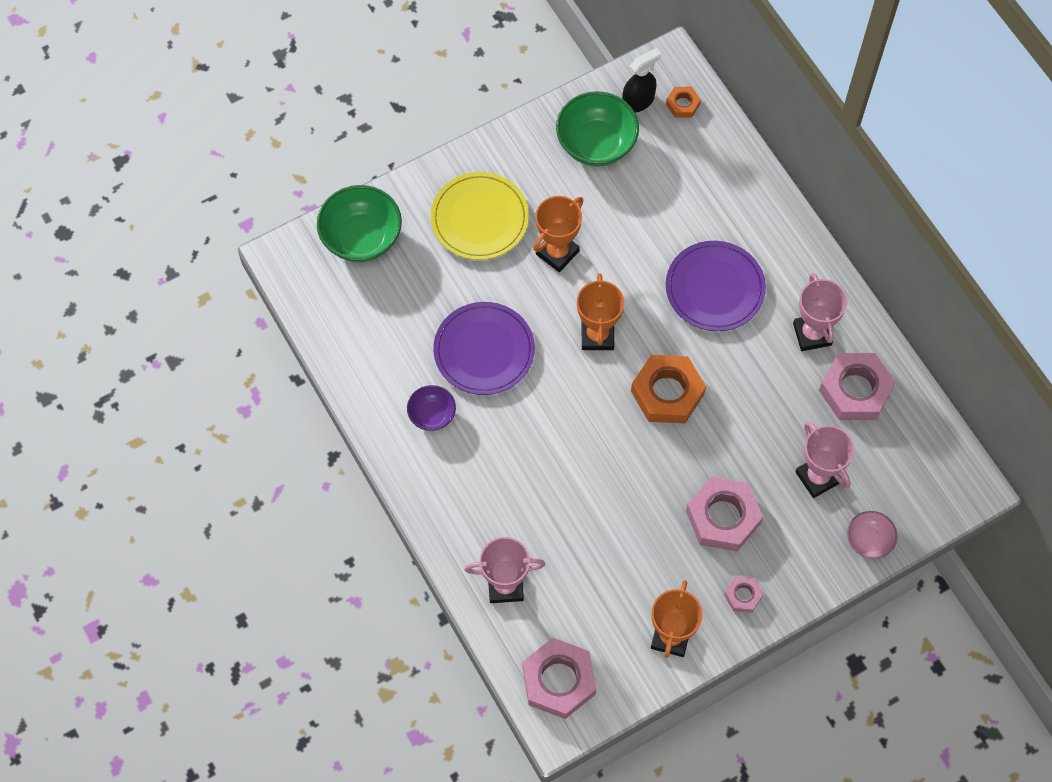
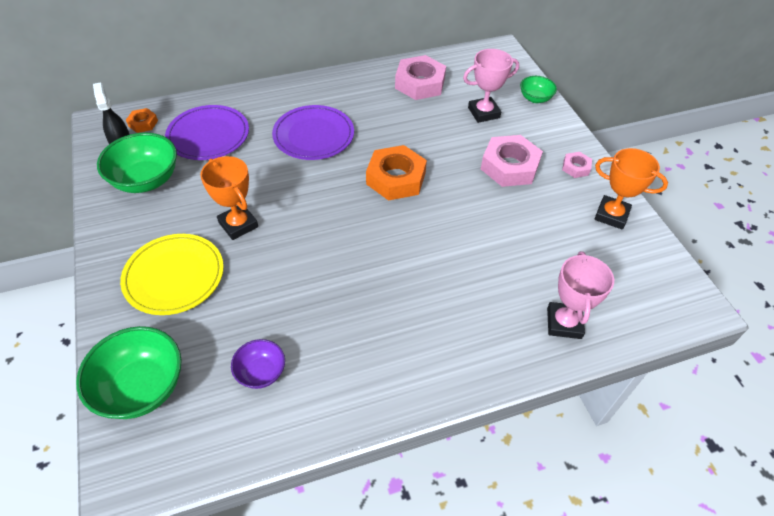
camera: 80 degrees left, 15 degrees down
purple bowl [407,385,456,431] -> purple bowl moved to [231,339,285,389]
purple plate [433,302,535,395] -> purple plate moved to [165,105,249,160]
pink nut [522,638,596,719] -> none
orange trophy [577,273,624,350] -> none
pink trophy [793,273,848,351] -> none
pink bowl [847,511,898,559] -> green bowl [520,76,557,103]

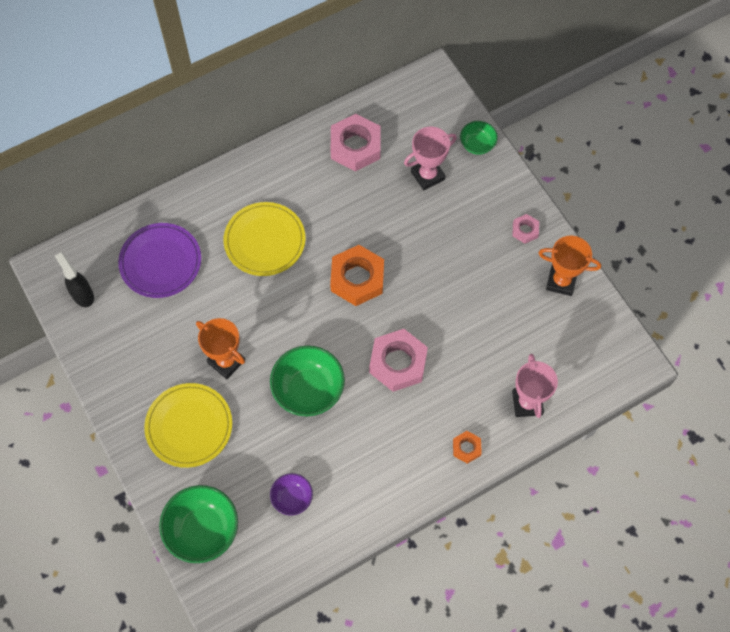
camera: 10 degrees left, 15 degrees up
green bowl [97,133,177,193] -> green bowl moved to [270,345,345,416]
orange nut [126,108,158,133] -> orange nut moved to [453,431,482,464]
purple plate [272,105,354,160] -> yellow plate [224,202,306,276]
pink nut [481,135,543,187] -> pink nut moved to [369,329,428,392]

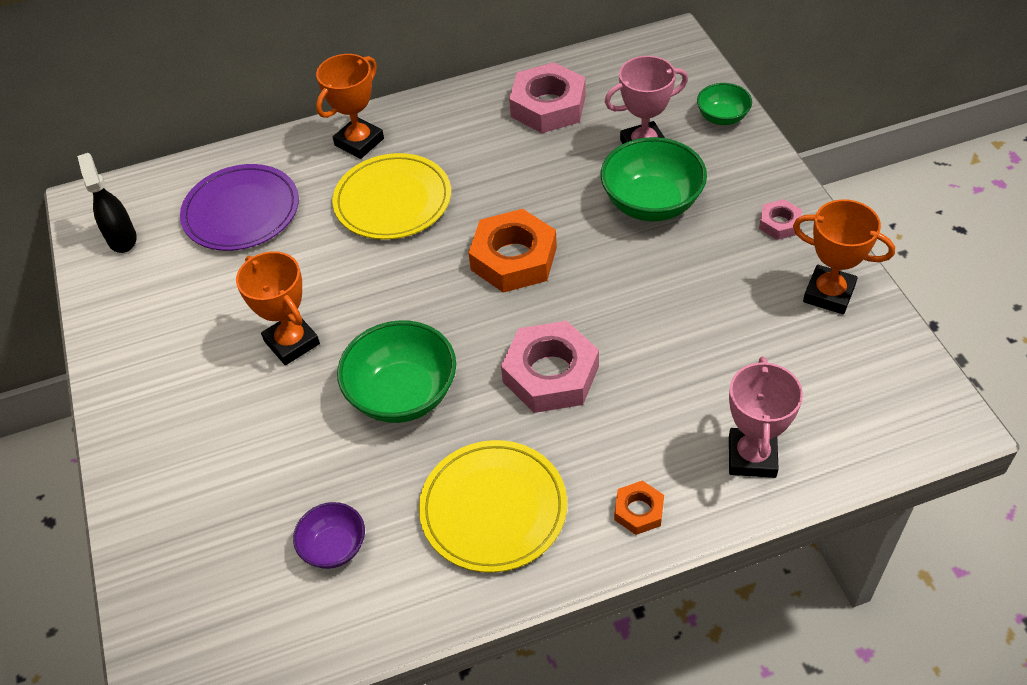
camera: 15 degrees right, 15 degrees down
yellow plate [144,383,232,468] -> yellow plate moved to [419,440,567,573]
green bowl [159,485,238,563] -> green bowl moved to [601,137,707,221]
none -> orange trophy [316,54,384,159]

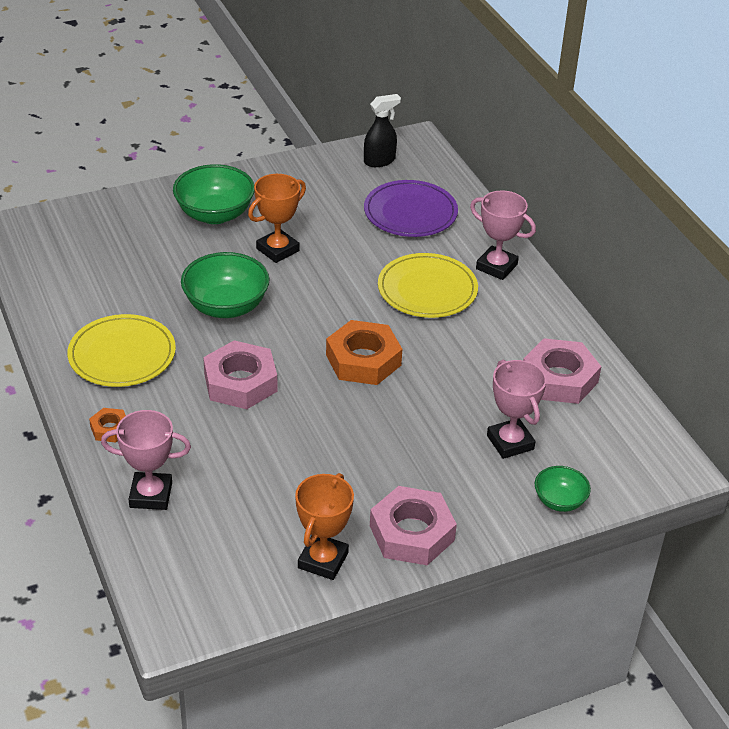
camera: 80 degrees right, 10 degrees down
purple bowl [293,502,365,569] -> none
orange trophy [316,54,384,159] -> pink trophy [470,190,536,280]
green bowl [601,137,707,221] -> green bowl moved to [173,164,255,224]
pink nut [759,199,802,240] -> pink nut [370,486,457,565], size x2.01

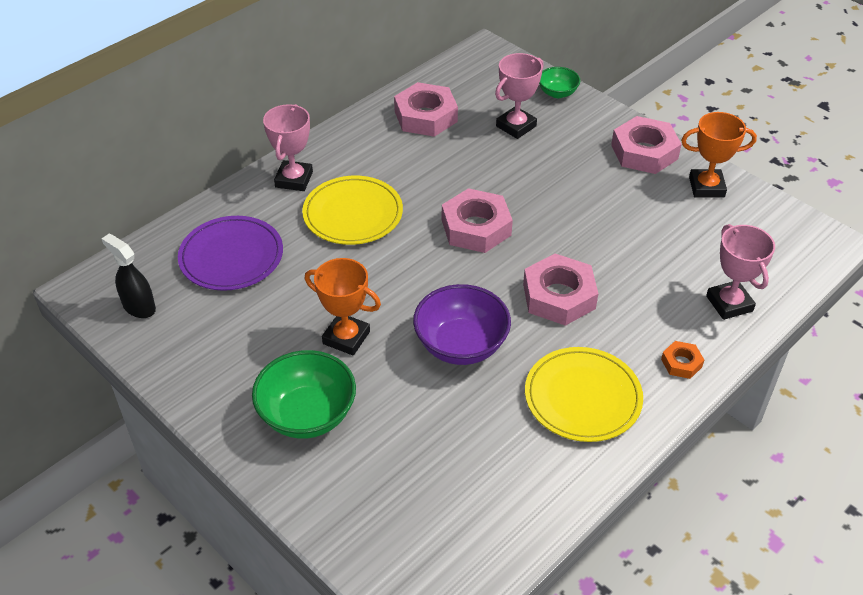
camera: 110 degrees left, 5 degrees up
green bowl [181,252,270,318] -> purple bowl [413,284,511,365]
orange nut [326,320,402,385] -> pink nut [442,188,513,253]

